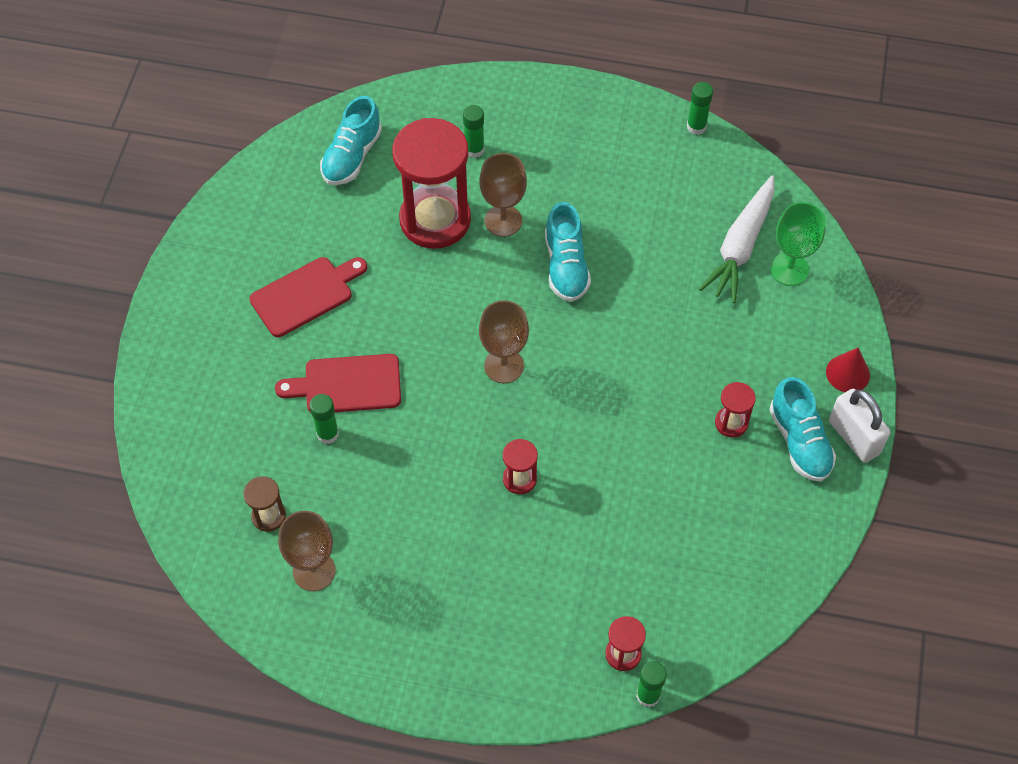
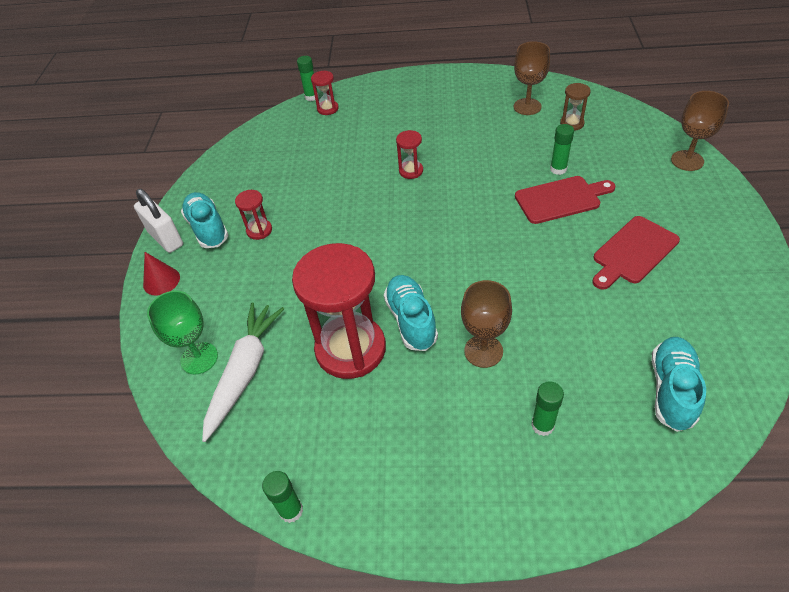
camera: 175 degrees right, 10 degrees down
red hourglass [392,118,471,249] -> red hourglass moved to [292,243,386,379]
brown goblet [479,300,529,383] -> brown goblet moved to [671,91,729,171]

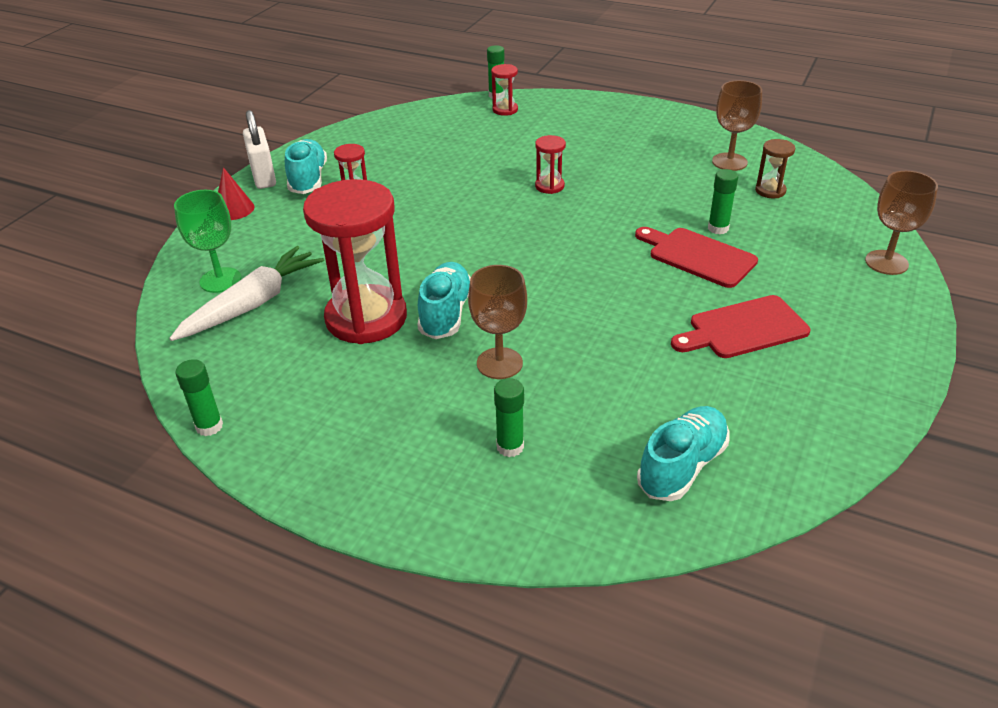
camera: 20 degrees right, 10 degrees down
red cutting board [515,176,615,224] -> red cutting board turned 150 degrees counterclockwise [635,227,758,288]

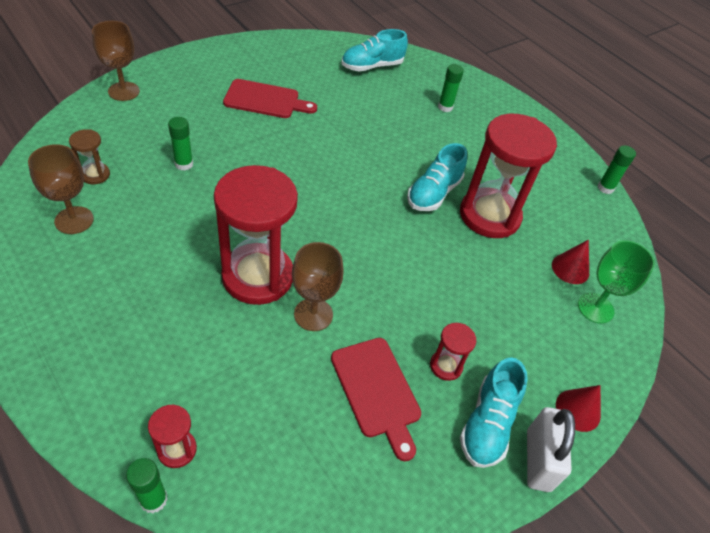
camera: 160 degrees left, 10 degrees up
white carrot [169,246,324,341] -> red cone [552,240,589,284]
brown goblet [468,265,527,379] -> brown goblet moved to [292,242,344,331]
red hourglass [535,135,566,194] -> red hourglass [214,165,298,305], size x2.29
red cutting board [635,227,758,288] -> red cutting board moved to [331,338,421,461]

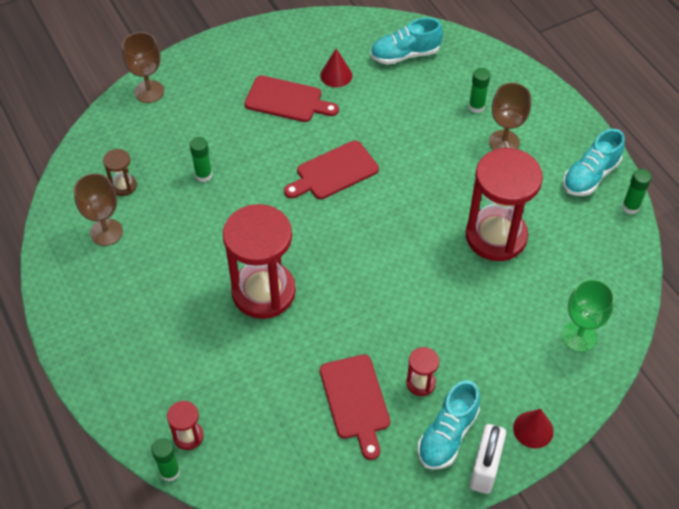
camera: 15 degrees right, 5 degrees up
brown goblet [292,242,344,331] -> brown goblet moved to [489,83,531,150]
turquoise shoe [407,143,467,211] -> turquoise shoe moved to [563,129,625,196]
red cone [552,240,589,284] -> red cone moved to [320,48,352,87]
none -> red cutting board [284,140,379,199]

